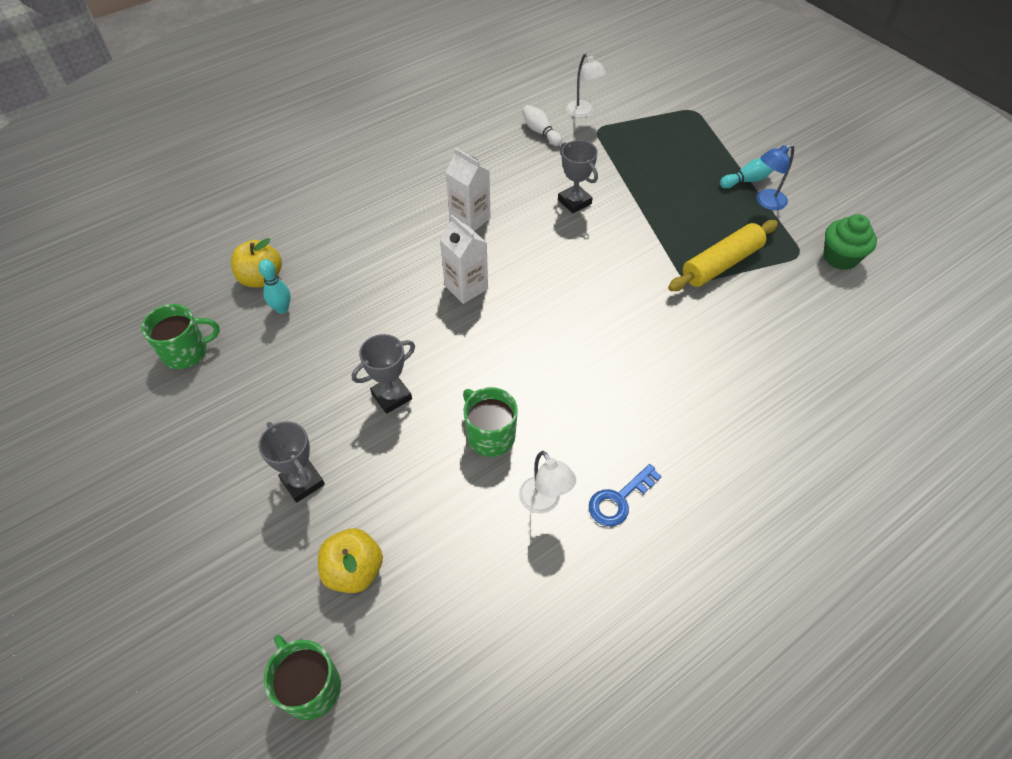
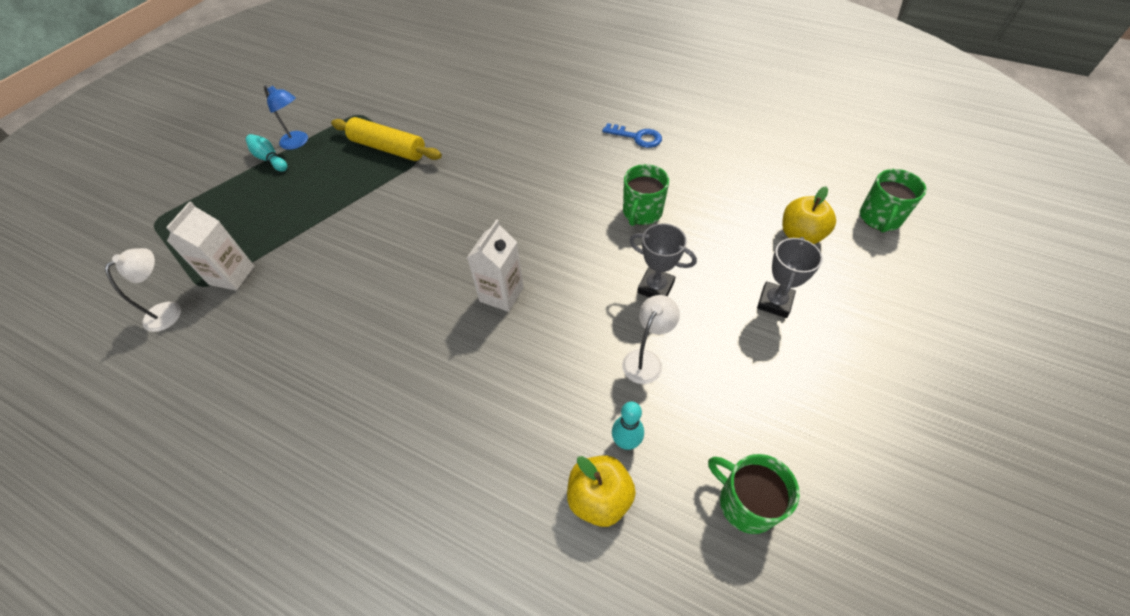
camera: 115 degrees left, 0 degrees up
white carton [445,148,491,231] -> white carton moved to [166,201,254,291]
white lamp [519,451,576,514] -> white lamp moved to [622,295,680,384]
white bowling pin [522,105,562,146] -> none
grey trophy [558,140,598,213] -> none
green cupcake [823,214,877,270] -> none

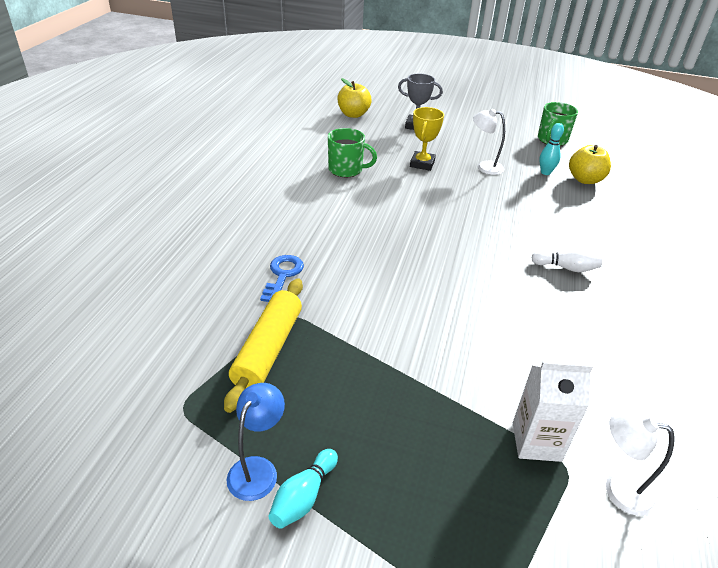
camera: 105 degrees left, 15 degrees down
white carton [467,219,524,312] -> none
blue key [602,123,662,148] -> blue key moved to [260,255,304,302]
grey trophy [629,223,697,298] -> yellow trophy [410,107,444,171]
green mug [860,169,927,232] -> none
none -> white bowling pin [531,248,602,272]

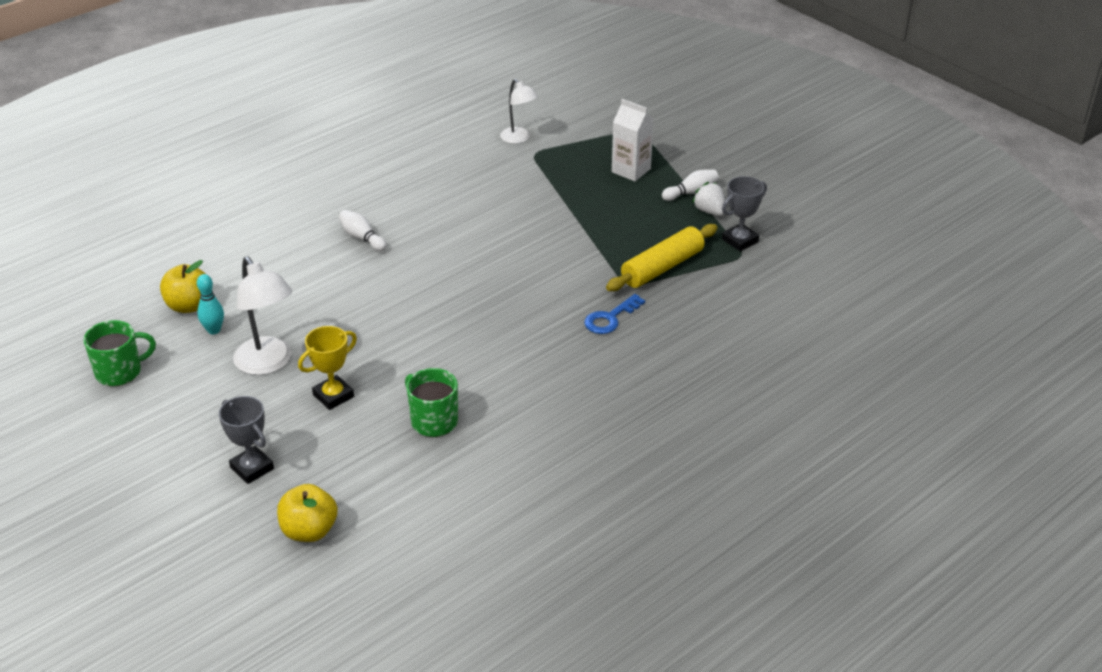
camera: 145 degrees left, 0 degrees up
blue lamp [227,383,285,501] -> white strawberry [692,182,725,216]
turquoise bowling pin [268,449,338,529] -> white bowling pin [662,170,719,201]
white lamp [473,109,505,175] -> white lamp [233,256,292,375], size x1.59
white carton [513,361,593,462] -> white carton moved to [612,99,654,181]
none -> grey trophy [722,176,767,251]

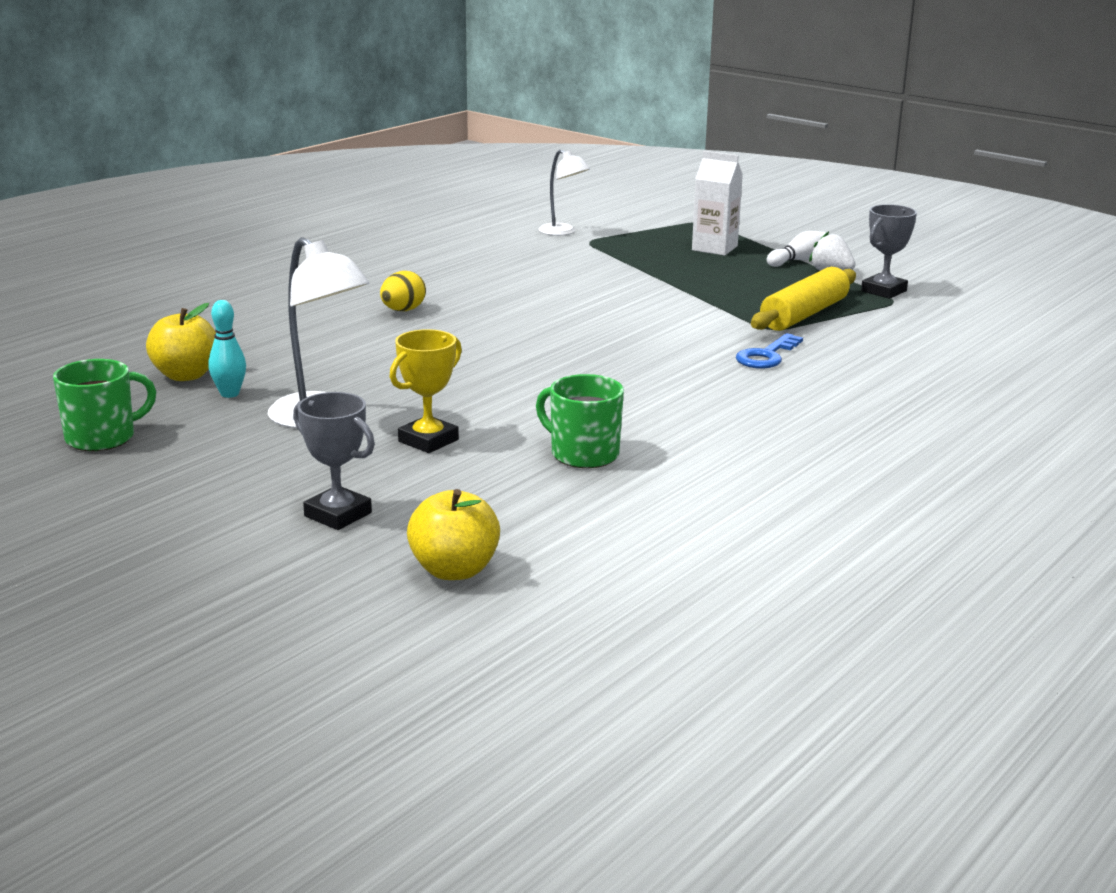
camera: 10 degrees left, 15 degrees down
white bowling pin [339,210,387,251] -> yellow egg [380,271,426,311]

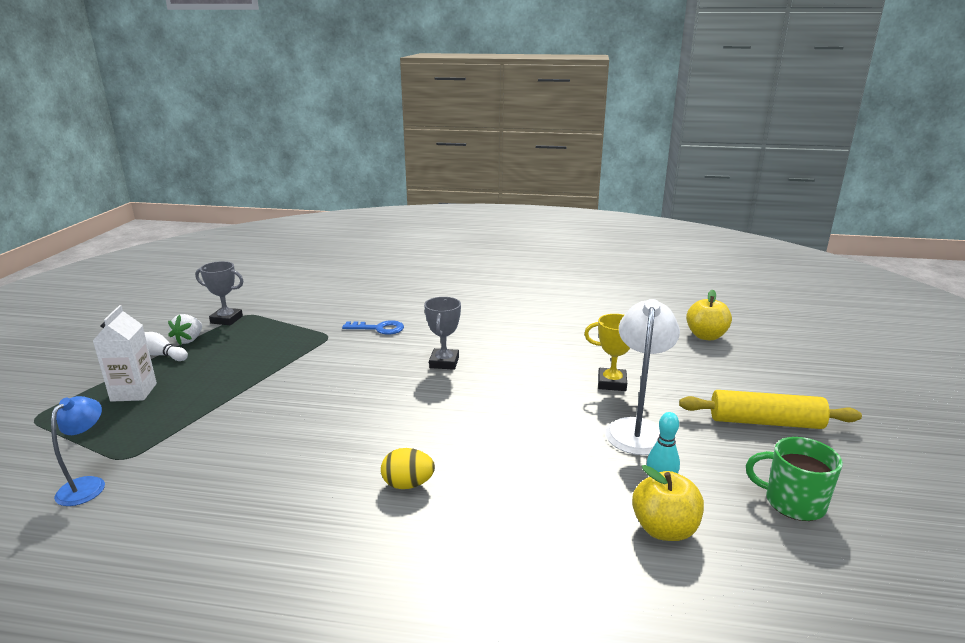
camera: 120 degrees left, 0 degrees up
grey trophy [293,392,375,530] -> grey trophy moved to [424,297,461,370]
green mug [536,374,624,468] -> none
white lamp [539,150,590,236] -> blue lamp [51,396,105,506]
yellow rolling pin [751,267,856,331] -> yellow rolling pin moved to [679,390,862,429]

